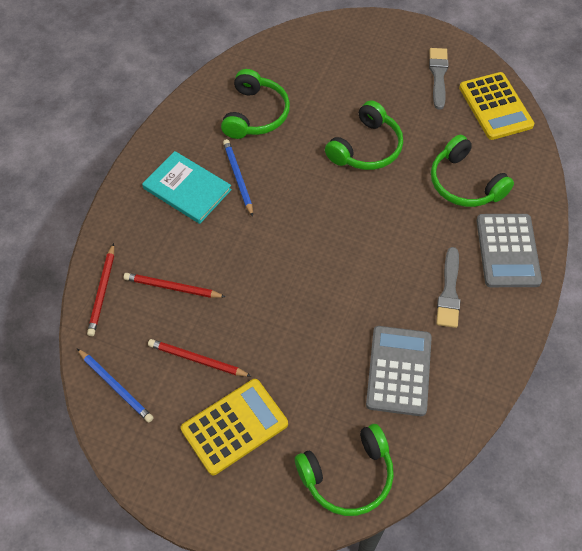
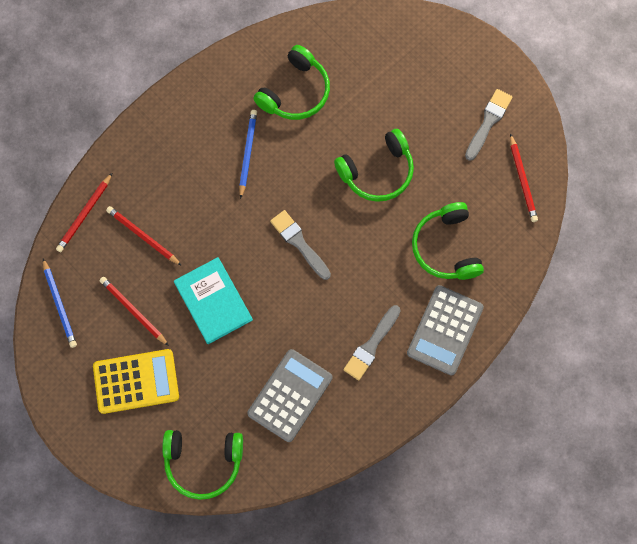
camera: 25 degrees right, 15 degrees up
turquoise book [142,151,232,224] -> turquoise book moved to [174,257,253,344]
yellow calculator [459,72,534,140] -> red pencil [510,133,538,222]
none -> grey brush [270,210,331,280]

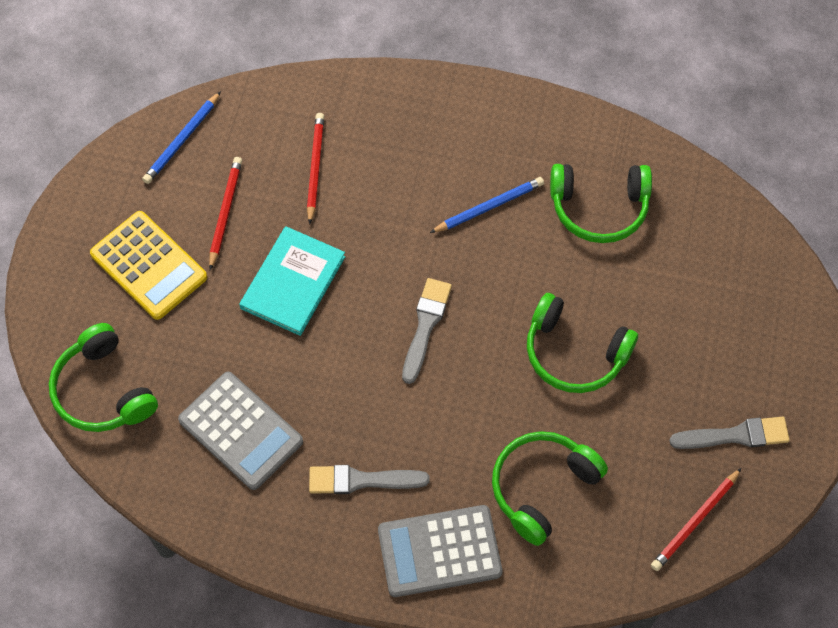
camera: 55 degrees right, 10 degrees down
red pencil [56,173,112,252] -> none
grey calculator [247,349,333,442] -> grey calculator turned 45 degrees clockwise [178,372,303,490]

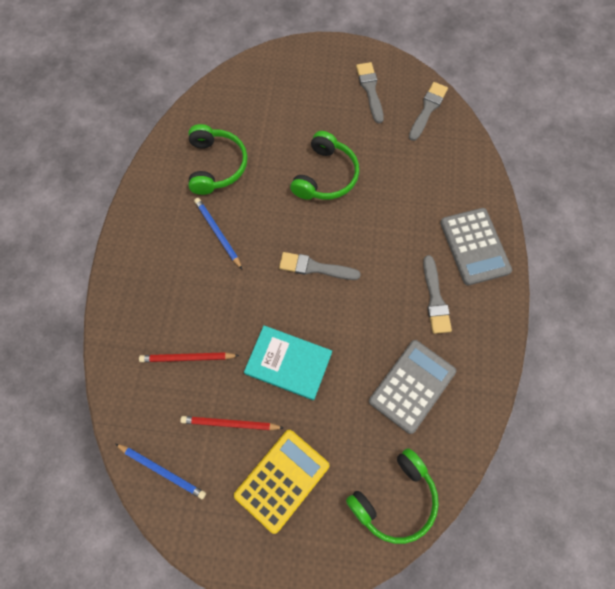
camera: 95 degrees left, 5 degrees up
green headphones [492,431,608,546] -> none
red pencil [651,468,742,571] -> grey brush [409,82,448,141]

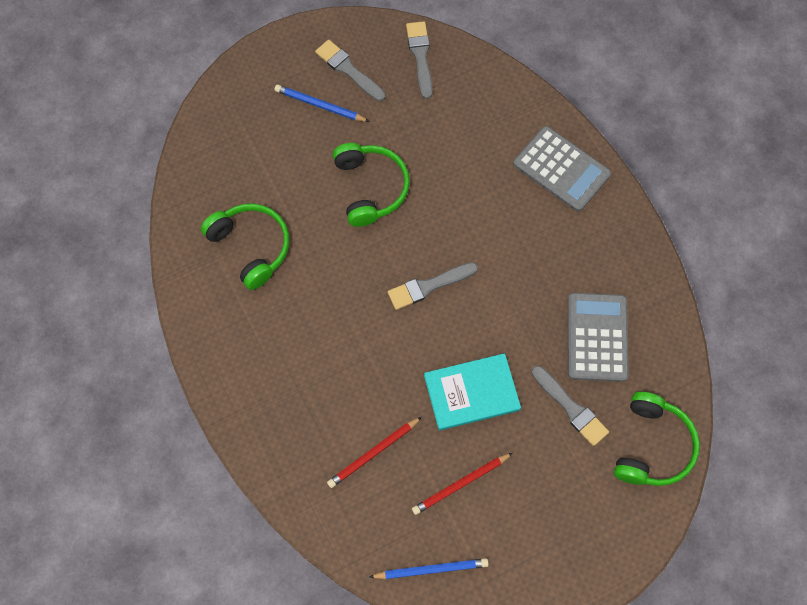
camera: 35 degrees left, 0 degrees up
blue pencil [194,198,242,269] -> blue pencil moved to [275,85,370,122]
yellow calculator [234,430,330,534] -> none
grey brush [423,255,452,334] -> grey brush moved to [532,366,609,446]

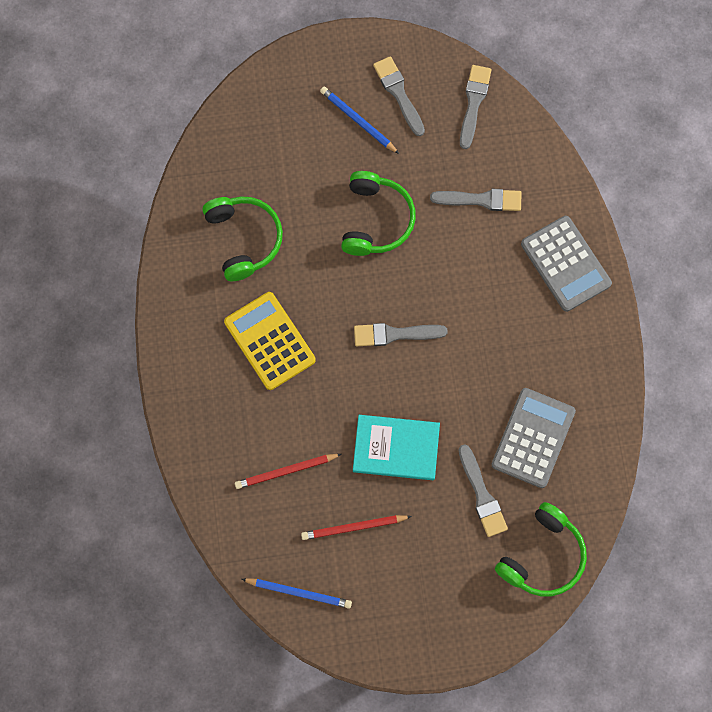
camera: 20 degrees right, 5 degrees up
none -> yellow calculator [224,292,316,390]
none -> grey brush [430,189,522,211]

